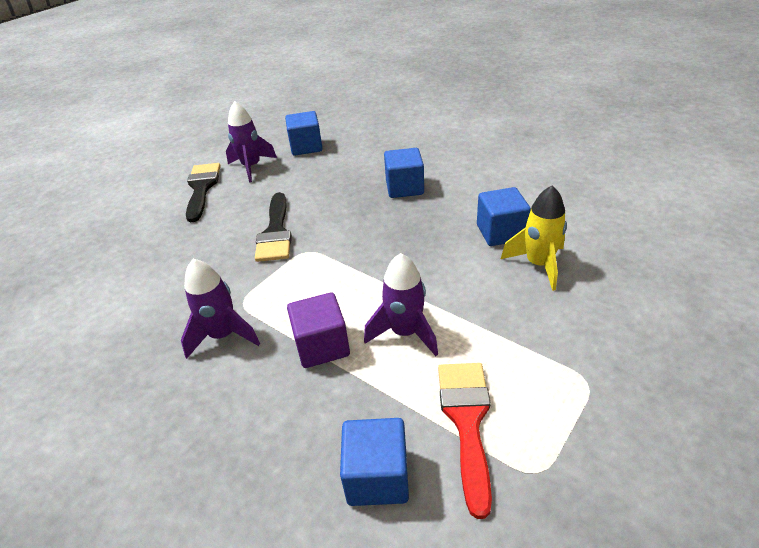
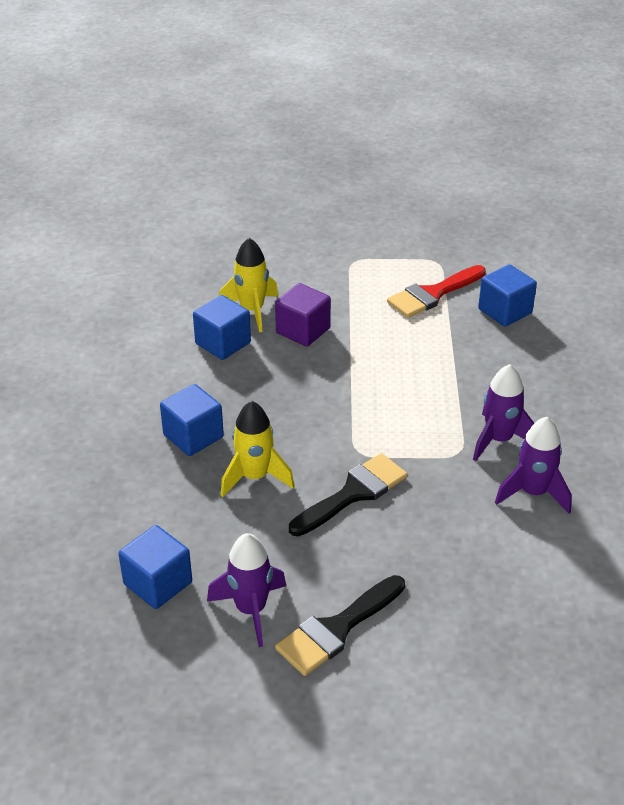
camera: 130 degrees left, 0 degrees up
purple cube [287,292,350,368] -> purple cube moved to [275,283,331,347]
purple rocket [364,253,438,356] -> purple rocket moved to [495,417,572,513]
none -> yellow rocket [221,401,294,497]

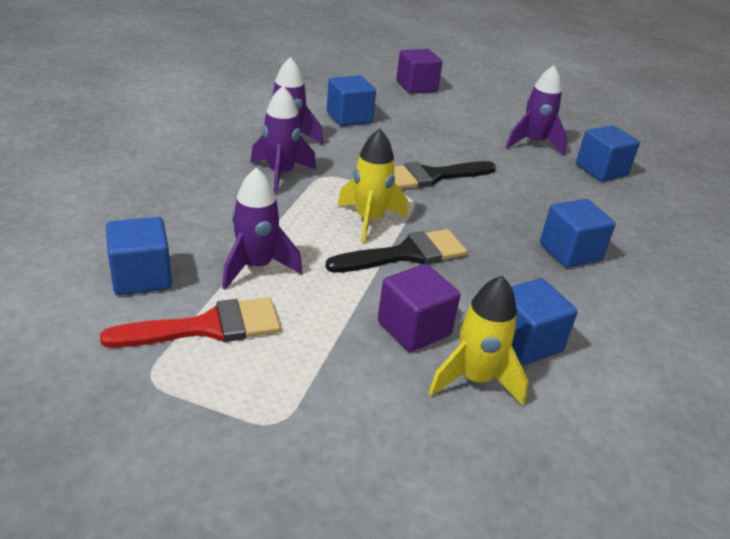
camera: 165 degrees left, 5 degrees down
yellow rocket [221,401,294,497] -> yellow rocket moved to [337,129,408,244]
black brush [275,575,405,676] -> black brush moved to [325,229,467,273]
none -> purple rocket [222,167,302,290]
none -> blue cube [327,75,376,126]
none -> purple cube [396,49,443,94]

